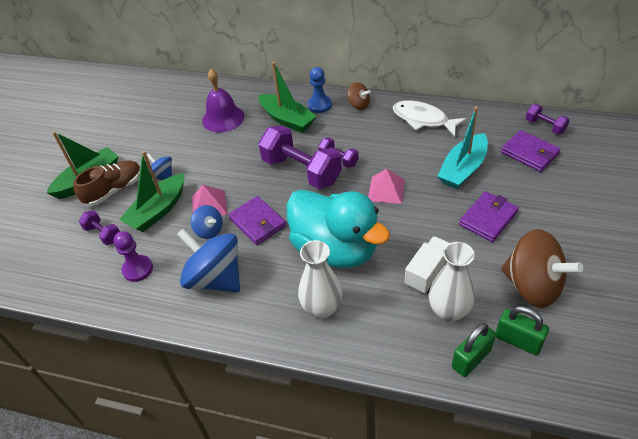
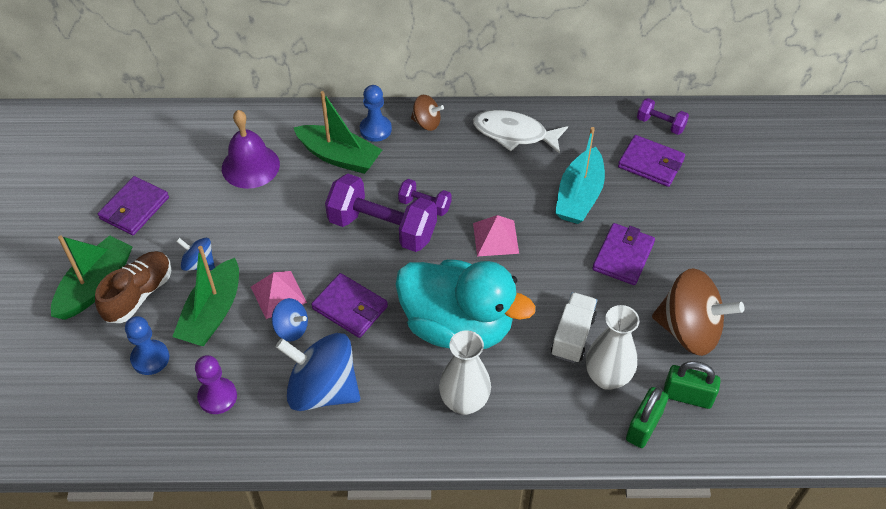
camera: 20 degrees left, 5 degrees up
purple dumbbell [79,210,120,245] -> blue pawn [125,316,169,375]
none -> purple wallet [98,176,169,235]

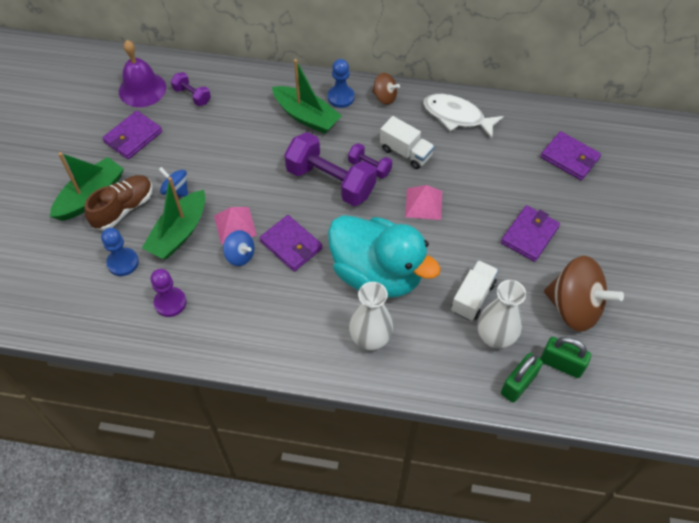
camera: 10 degrees right, 5 degrees up
purple bell [222,110,280,189] -> purple bell moved to [119,40,166,107]
blue spinning top [276,333,360,411] -> none
turquoise boat [555,127,605,224] -> none
purple dumbbell [637,98,689,135] -> purple dumbbell moved to [171,72,211,106]
none -> white truck [380,116,435,169]

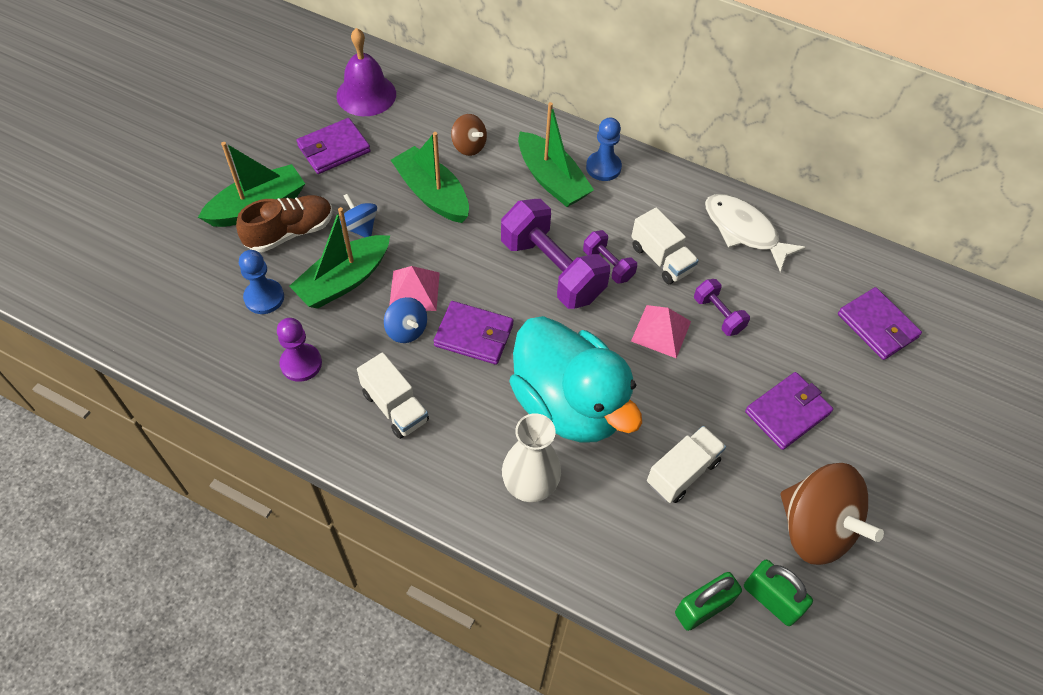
camera: 15 degrees right, 0 degrees up
purple dumbbell [171,72,211,106] -> purple dumbbell moved to [694,279,750,336]
purple wallet [260,215,322,272] -> purple wallet turned 45 degrees counterclockwise [434,301,514,365]
brown spinning top [372,73,400,105] -> brown spinning top moved to [451,114,487,156]
white vase [478,280,526,348] -> none
none -> white truck [357,352,429,439]
none -> green boat [391,132,469,223]

